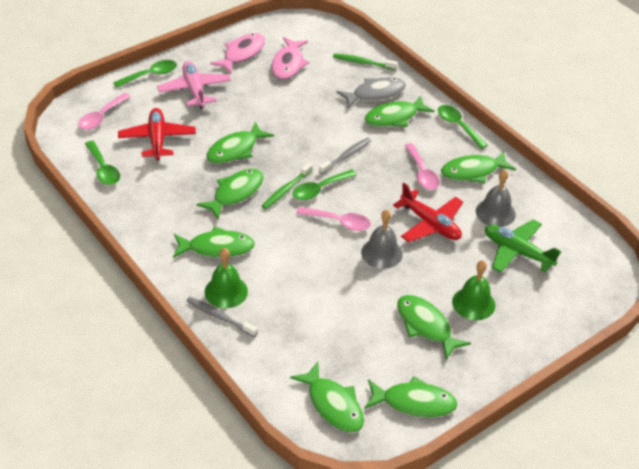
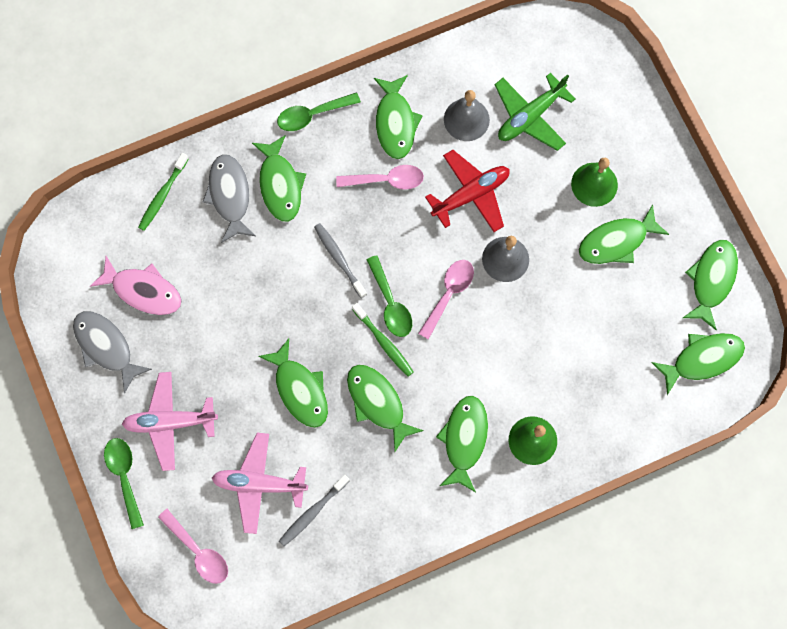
camera: 75 degrees left, 30 degrees up
green spoon [85,141,120,185] -> none
red plane [118,108,196,161] -> pink plane [212,433,308,534]
grey toothbrush [187,297,258,337] -> grey toothbrush moved to [279,475,350,546]
pink fish [210,33,265,73] -> grey fish [73,311,152,394]

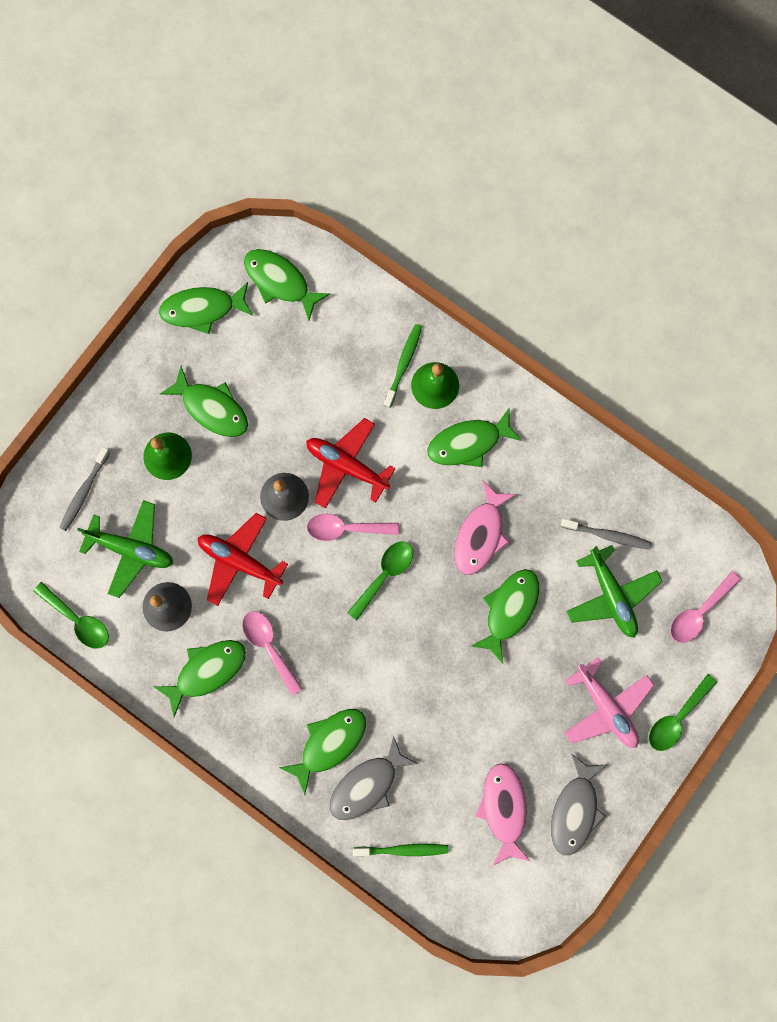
camera: 120 degrees left, 5 degrees up
pink spoon [158,509,228,584] -> pink spoon turned 150 degrees counterclockwise [670,571,741,643]
pink plane [212,433,308,534] -> green plane [566,545,662,638]
green spoon [277,92,361,131] -> green spoon moved to [33,582,109,649]
grey toothbrush [314,223,367,298] -> grey toothbrush moved to [59,447,110,531]
green fish [347,365,424,452] -> pink fish [454,481,516,575]
green toothbrush [352,303,413,377] -> green toothbrush moved to [384,324,422,408]
none -> red plane [306,418,396,509]

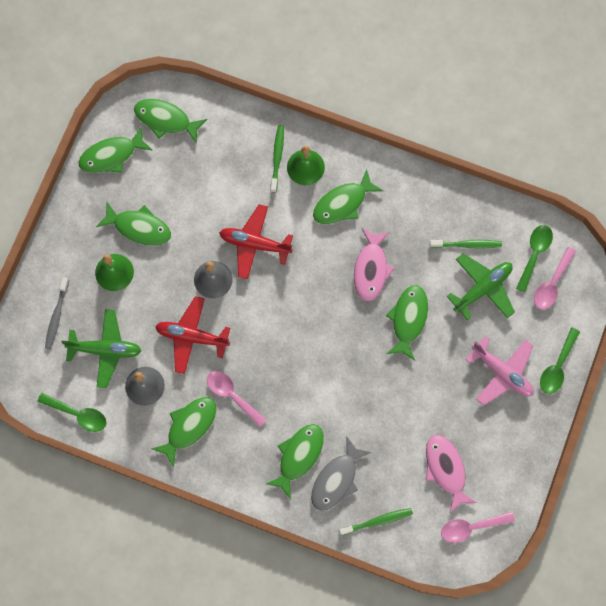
camera: 15 degrees left, 5 degrees down
pink spoon [307,514,399,541] -> pink spoon moved to [441,512,515,543]
green spoon [347,542,413,620] -> green spoon moved to [516,225,553,292]
grey fish [551,753,607,856] -> none
grey toothbrush [561,519,651,550] -> green toothbrush [430,240,502,249]
green plane [566,545,662,638] -> green plane turned 90 degrees counterclockwise [447,253,515,320]

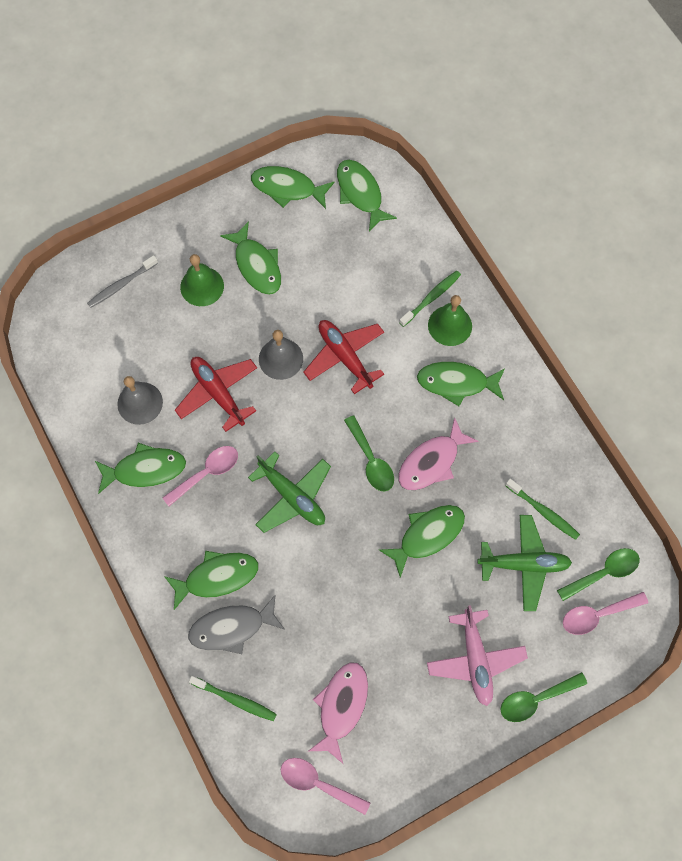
camera: 40 degrees right, 5 degrees down
green spoon [37,393,107,432] -> green spoon moved to [344,415,394,492]
green plane [61,309,141,388] -> green plane moved to [248,452,331,533]
pink spoon [207,371,266,427] -> pink spoon turned 60 degrees clockwise [162,446,238,506]

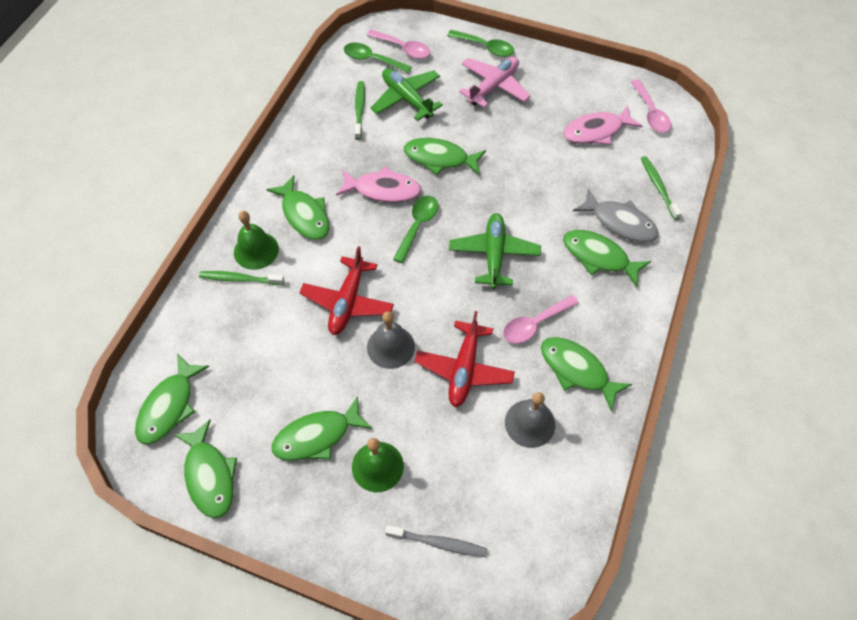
camera: 130 degrees left, 10 degrees down
pink spoon [162,446,238,506] -> pink spoon turned 45 degrees counterclockwise [503,295,579,344]
green fish [220,221,281,295] -> green fish turned 135 degrees counterclockwise [271,396,373,461]

